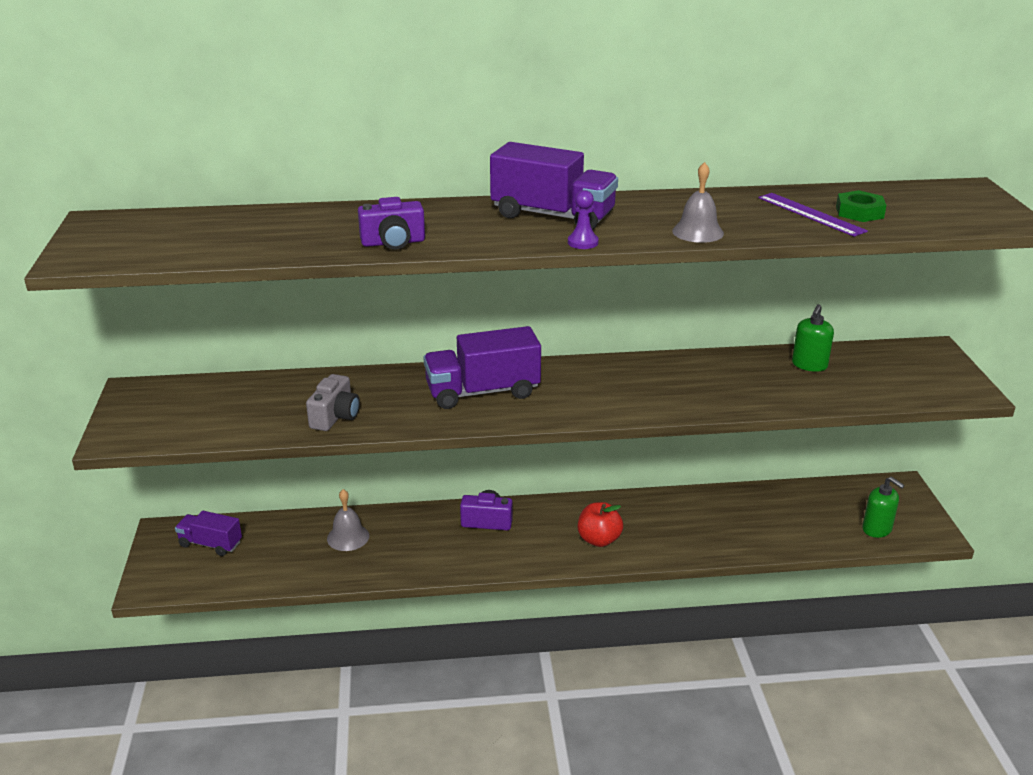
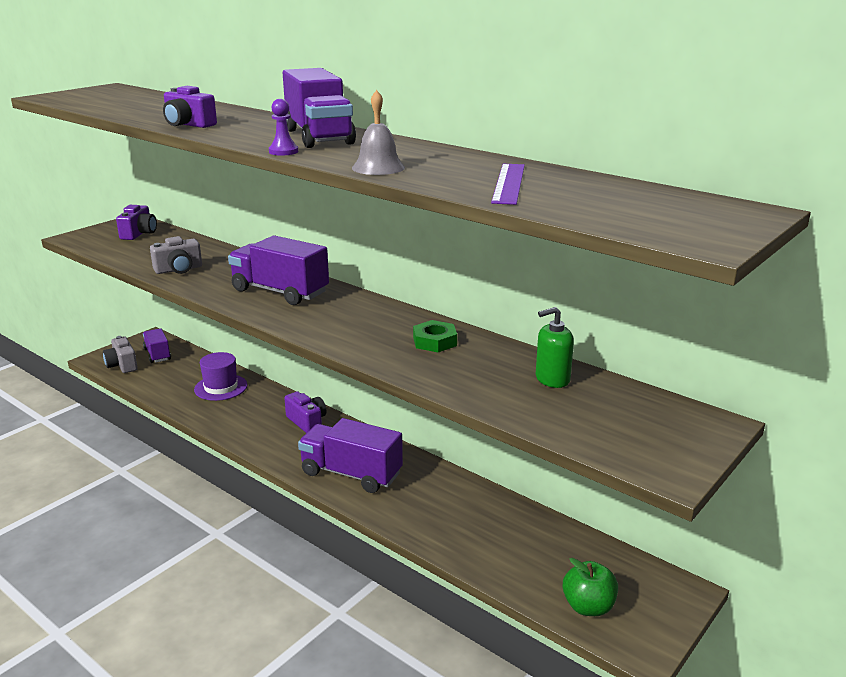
camera: 45 degrees right, 5 degrees down
grey bell [327,489,369,551] -> purple hat [194,352,247,401]
red apple [578,502,623,547] -> purple truck [298,418,403,493]
green nut [836,190,886,222] -> green nut moved to [413,320,457,352]
green soap dispenser [862,477,905,538] -> green apple [563,558,618,616]
none -> grey camera [103,336,138,373]
none -> purple camera [116,205,157,240]

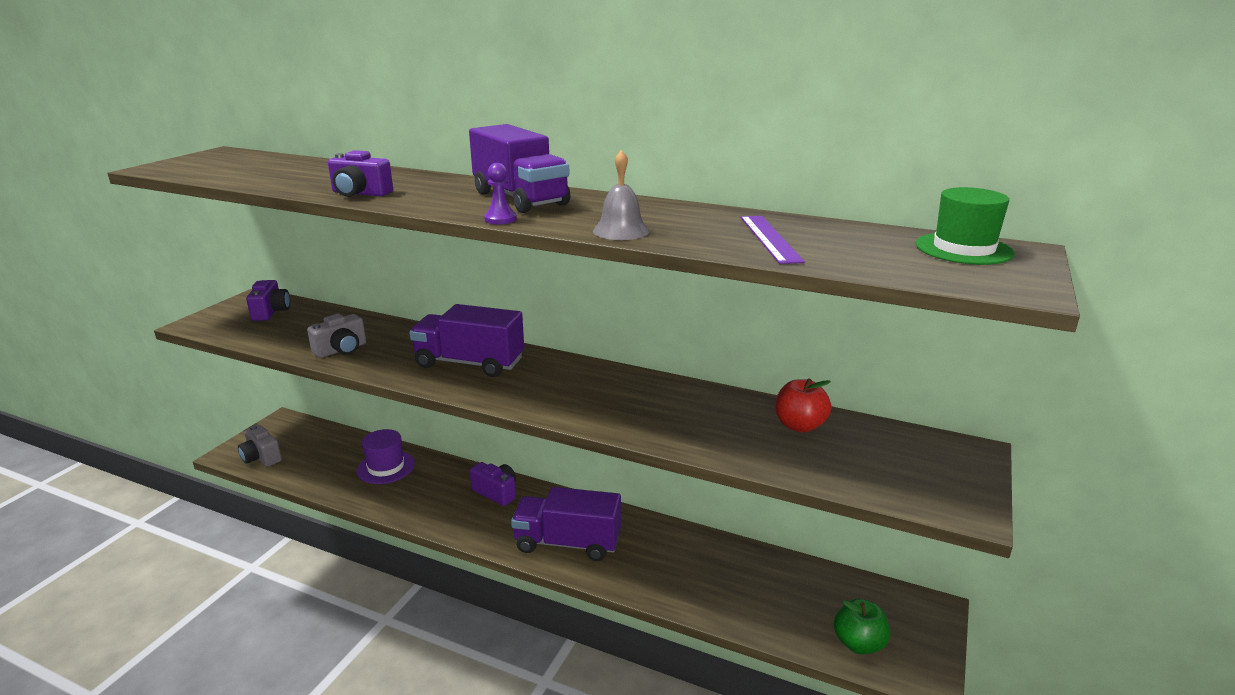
camera: 15 degrees left, 0 degrees up
purple truck [143,329,171,363] -> none
green nut [413,320,457,352] -> none
green soap dispenser [536,307,574,388] -> red apple [775,378,832,433]
none -> green hat [915,187,1015,265]

